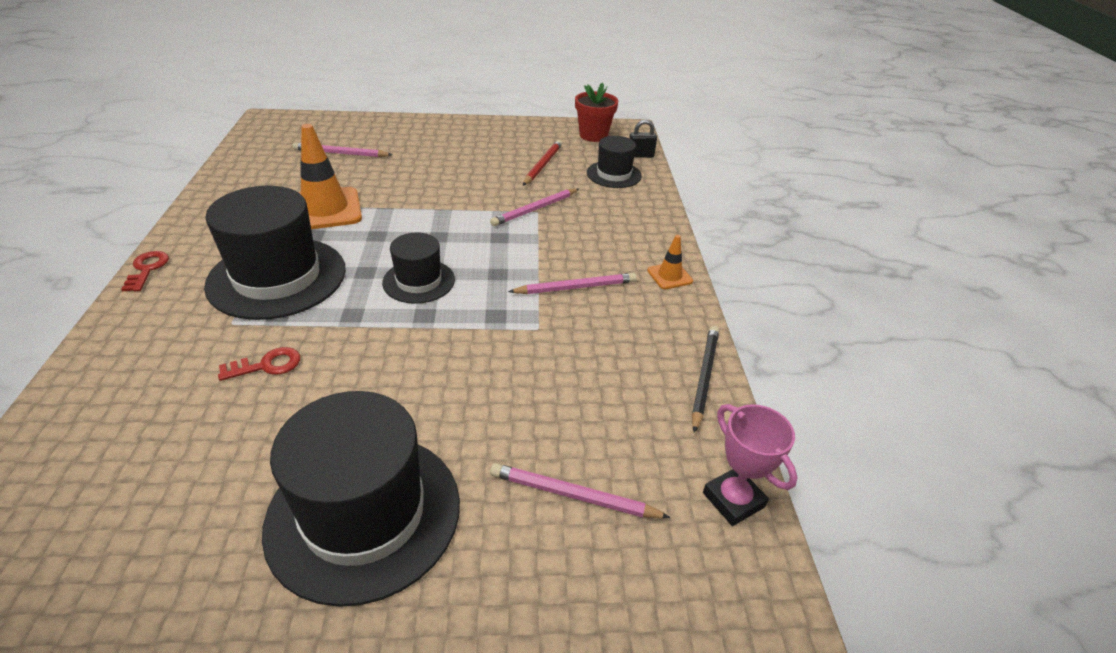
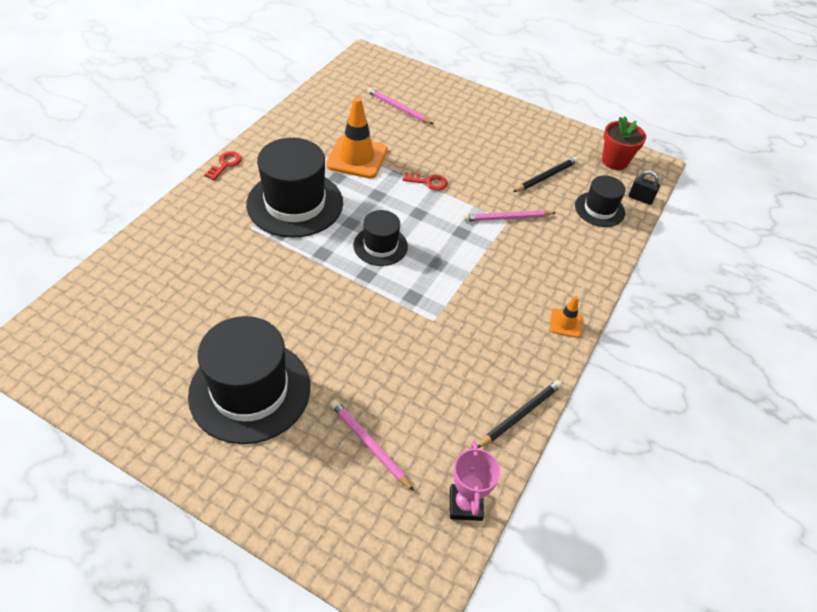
camera: 30 degrees right, 10 degrees up
red key [218,347,300,381] -> red key moved to [403,172,448,191]
pink pencil [508,273,636,294] -> none
red pencil [523,140,562,186] -> black pencil [513,157,578,192]

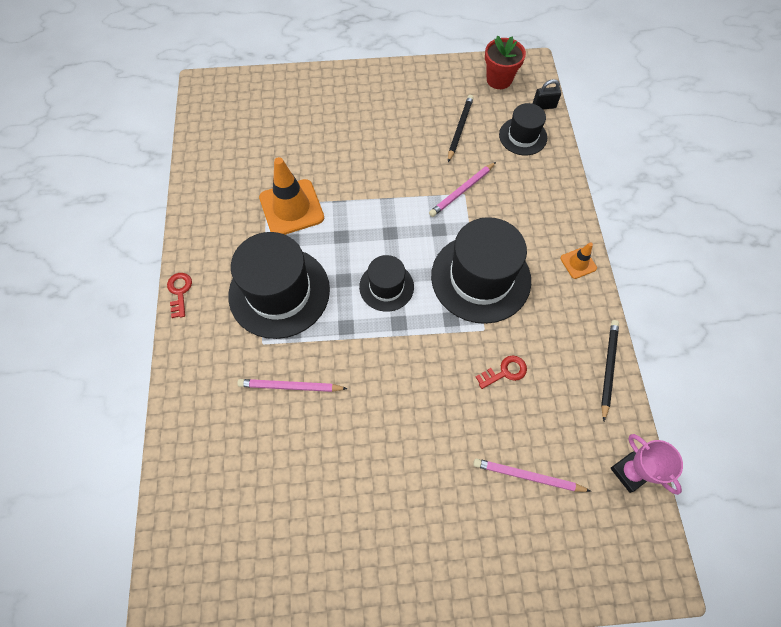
camera: 30 degrees left, 15 degrees up
black hat [188,316,310,444] -> black hat moved to [431,217,531,324]
pink pencil [367,88,433,124] -> pink pencil moved to [237,379,348,392]
red key [403,172,448,191] -> red key moved to [476,355,527,389]

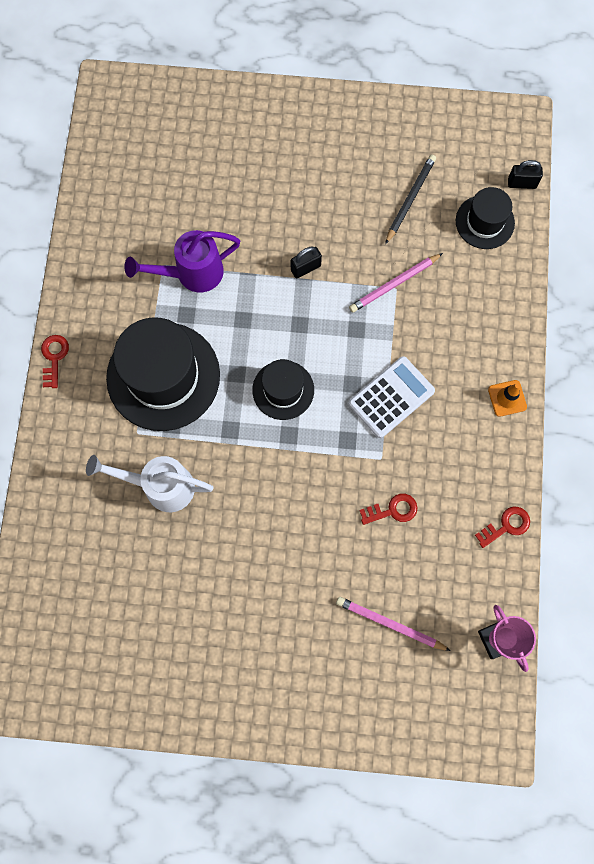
camera: 10 degrees right, 10 degrees up
pink pencil [237,379,348,392] -> white watering can [86,455,214,512]
orange traffic cone [259,157,324,235] -> purple watering can [124,230,240,292]
black hat [431,217,531,324] -> white calculator [349,356,435,438]
red flower pot [485,36,526,89] -> none
black pencil [601,320,619,421] -> red key [475,506,530,548]
none -> black padlock [291,246,322,278]

